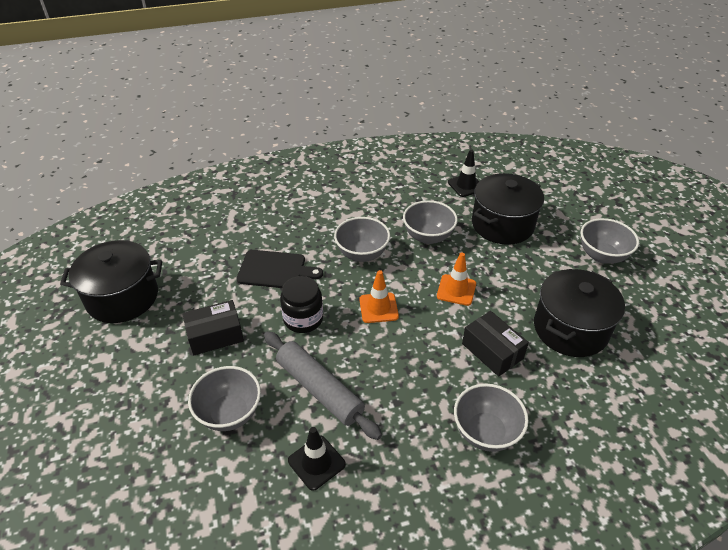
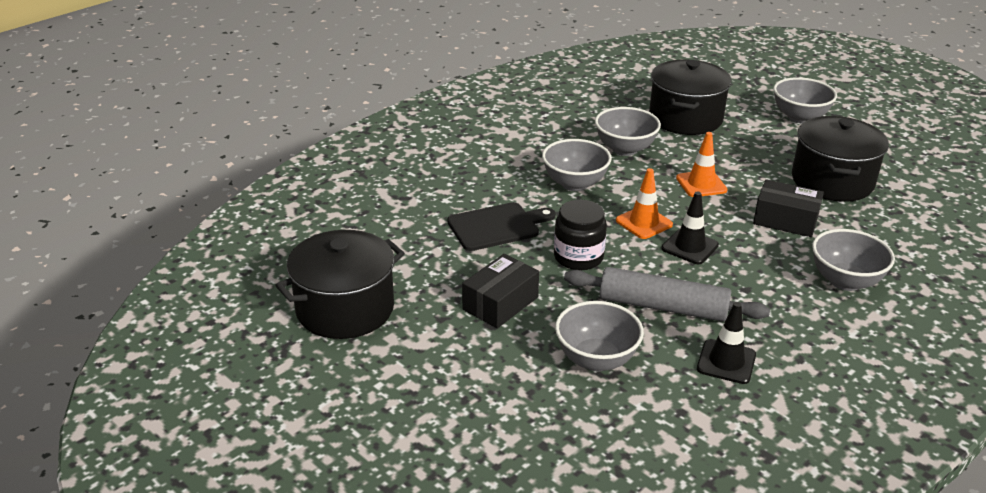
camera: 30 degrees left, 10 degrees down
black traffic cone [448,149,479,197] -> black traffic cone moved to [661,191,719,264]

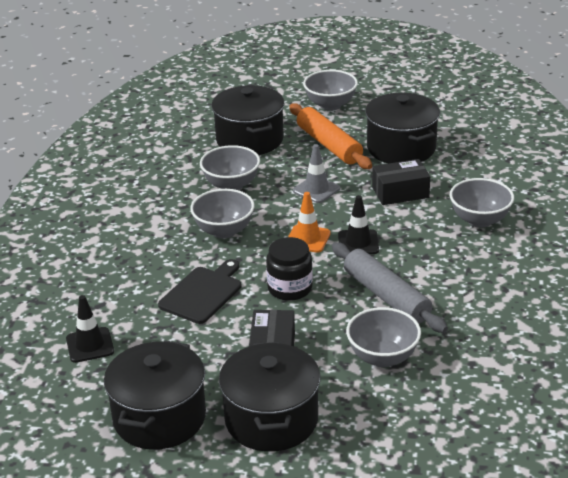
camera: 35 degrees left, 0 degrees up
grey rolling pin [564,267,770,322] -> grey rolling pin turned 75 degrees clockwise [332,242,448,333]
orange traffic cone [676,132,728,197] -> grey traffic cone [293,144,340,203]
black traffic cone [697,302,756,384] -> black traffic cone moved to [66,295,114,363]
none -> black pot [219,342,320,452]
none -> orange rolling pin [289,103,372,169]

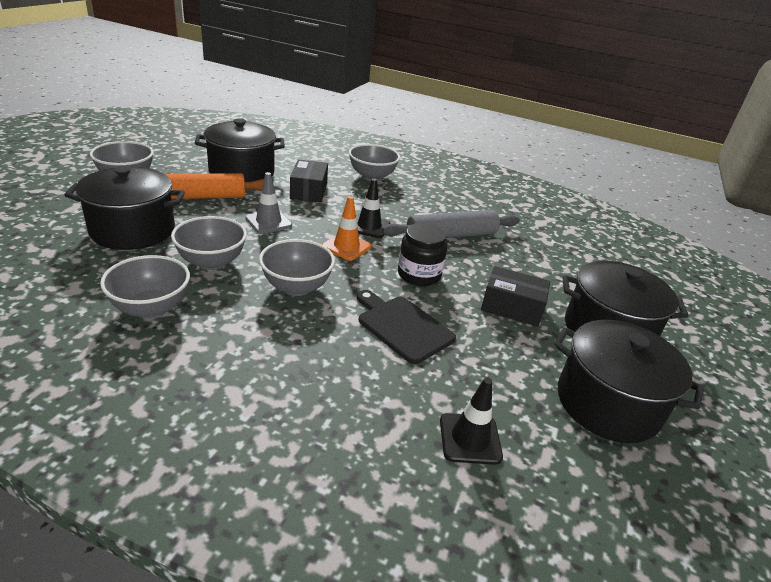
camera: 80 degrees left, 0 degrees up
grey bowl [346,307,421,367] -> grey bowl moved to [100,255,190,319]

